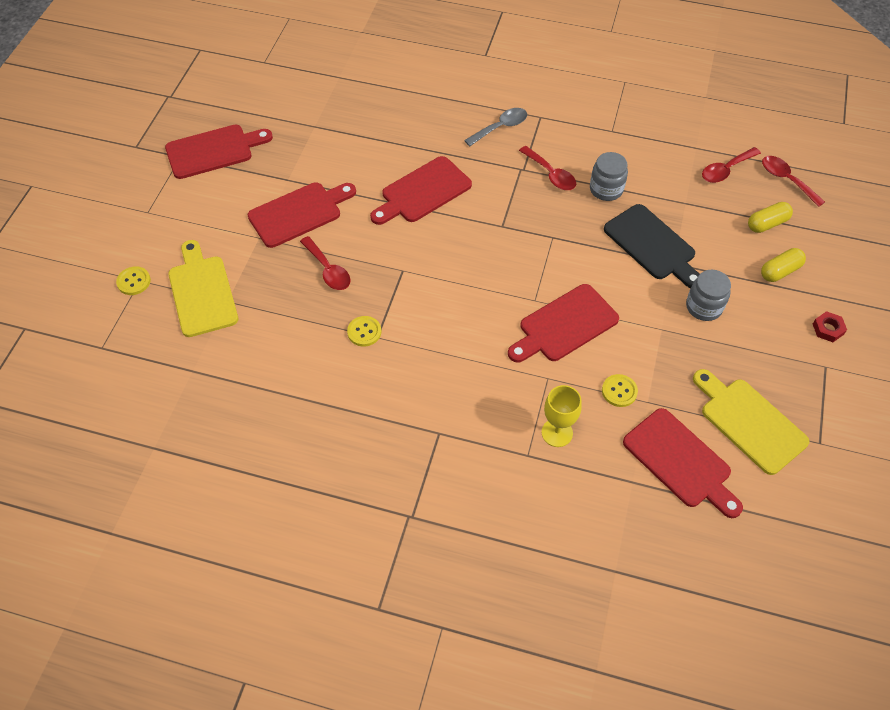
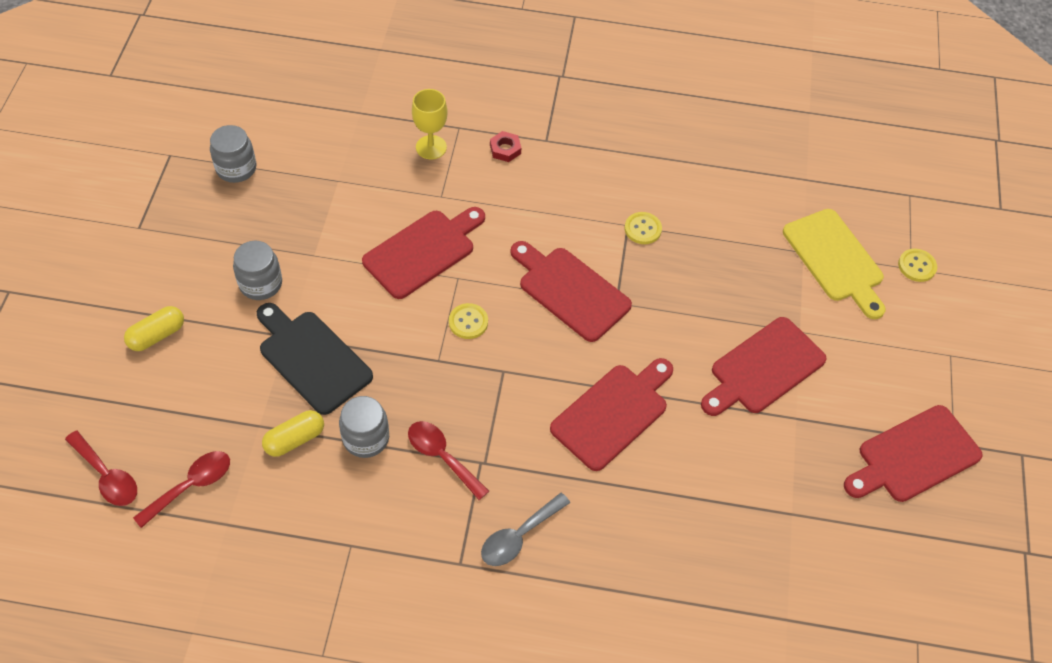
camera: 170 degrees right, 0 degrees up
red spoon [300,236,351,290] -> none
yellow button [602,374,638,407] -> yellow button moved to [449,303,488,339]
red cutting board [623,408,743,518] -> red cutting board moved to [510,241,632,342]
yellow cutting board [693,369,809,475] -> grey jar [210,125,256,183]
yellow capsule [748,202,793,233] -> yellow capsule moved to [262,410,324,457]
red nut [813,311,847,342] -> red nut moved to [490,131,521,162]

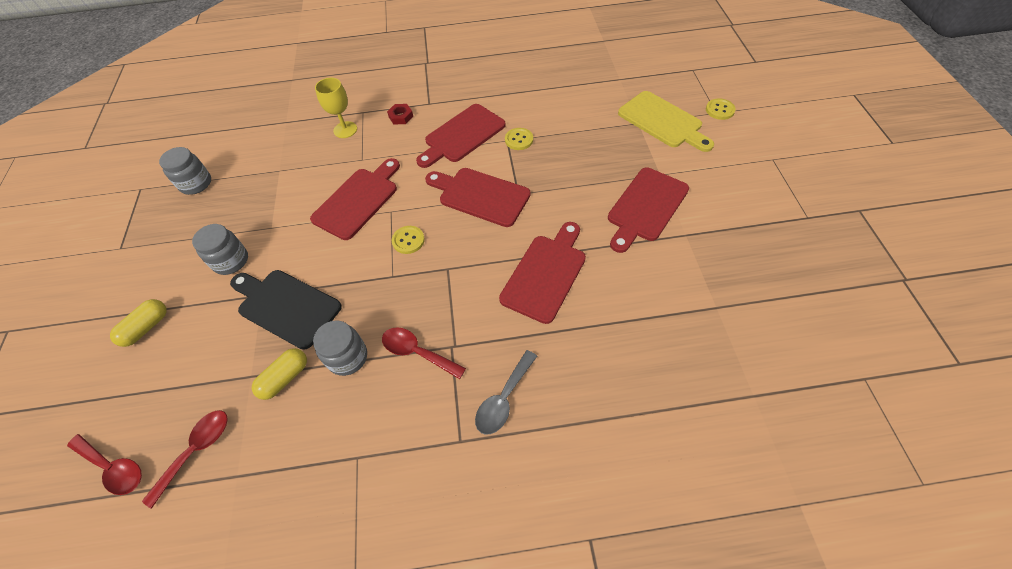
camera: 10 degrees left, 0 degrees up
red cutting board [844,405,983,502] -> red cutting board moved to [416,104,506,168]

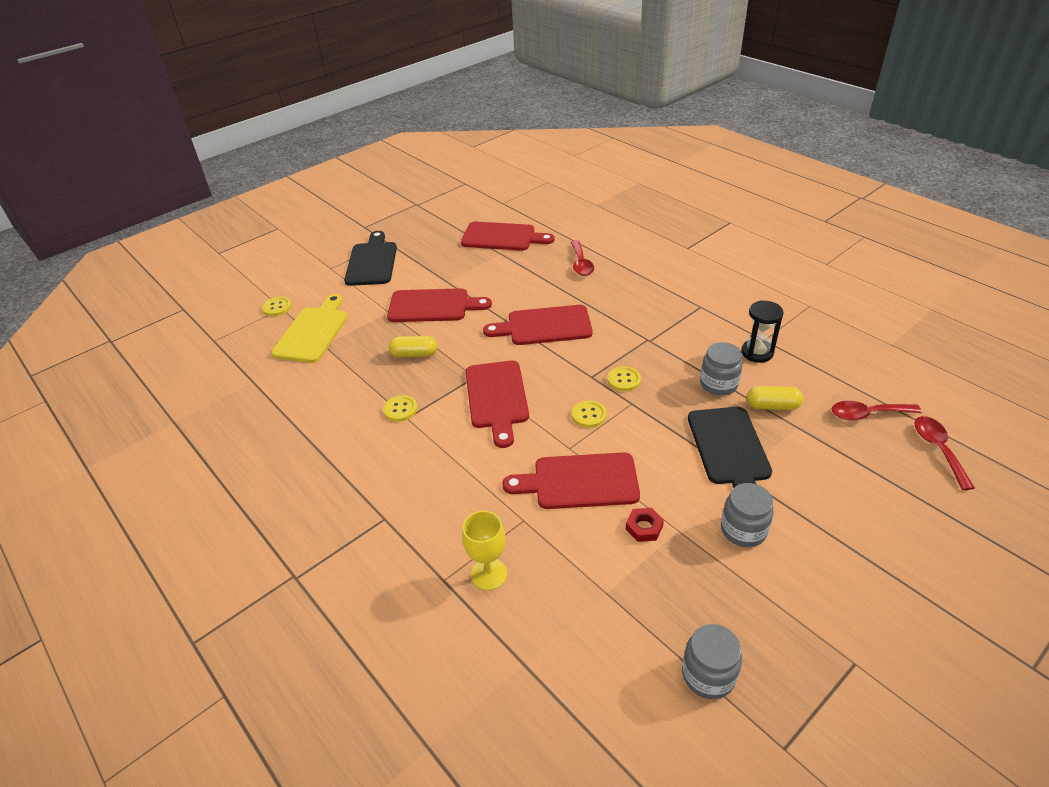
camera: 125 degrees left, 15 degrees down
yellow capsule [110,299,167,347] -> yellow capsule moved to [389,336,437,358]
red spoon [382,327,466,379] -> red spoon moved to [571,240,594,276]
red nut [387,104,413,124] -> red nut moved to [626,508,664,542]
red cutting board [416,104,506,168] -> red cutting board moved to [461,222,555,251]
grey spoon [475,350,537,435] -> none
none -> black cutting board [344,231,397,286]
none -> yellow button [607,366,641,391]
none -> black hourglass [741,301,784,363]

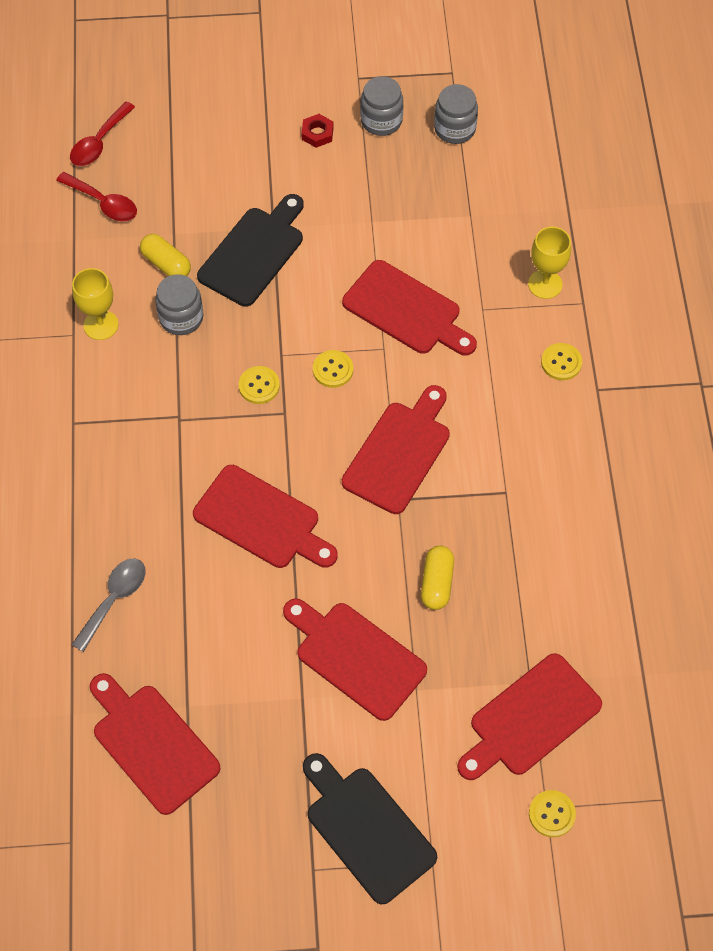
camera: 145 degrees left, 20 degrees up
yellow cutting board [271,294,347,363] -> red cutting board [457,653,602,780]
black cutting board [344,231,397,286] -> black cutting board turned 105 degrees clockwise [303,753,437,904]
yellow button [383,395,417,422] -> yellow button moved to [541,343,582,380]
yellow capsule [389,336,437,358] -> yellow capsule turned 60 degrees clockwise [421,546,454,610]
red spoon [571,240,594,276] -> grey spoon [71,559,145,652]
red nut [626,508,664,542] -> red nut moved to [301,114,334,148]
grey jar [721,483,774,547] -> grey jar moved to [360,76,403,136]
black hourglass [741,301,784,363] -> yellow goblet [72,268,118,340]

